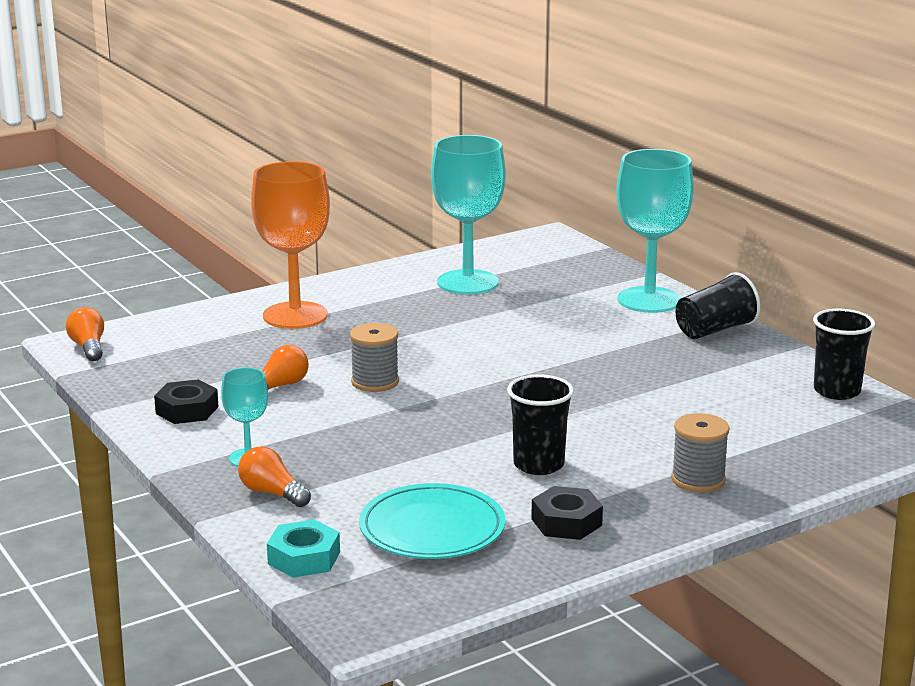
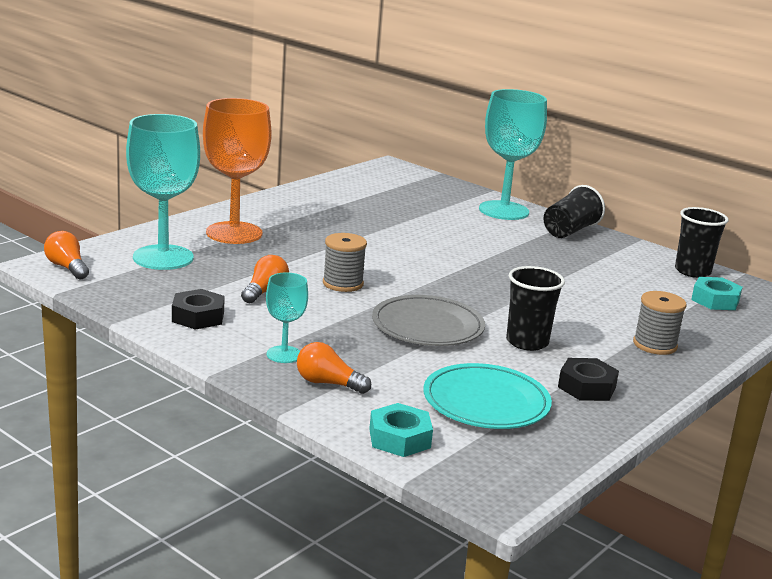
camera: 20 degrees left, 0 degrees up
turquoise goblet [431,135,506,295] -> turquoise goblet moved to [126,114,200,270]
none -> grey plate [372,295,485,346]
none -> turquoise nut [691,277,743,310]

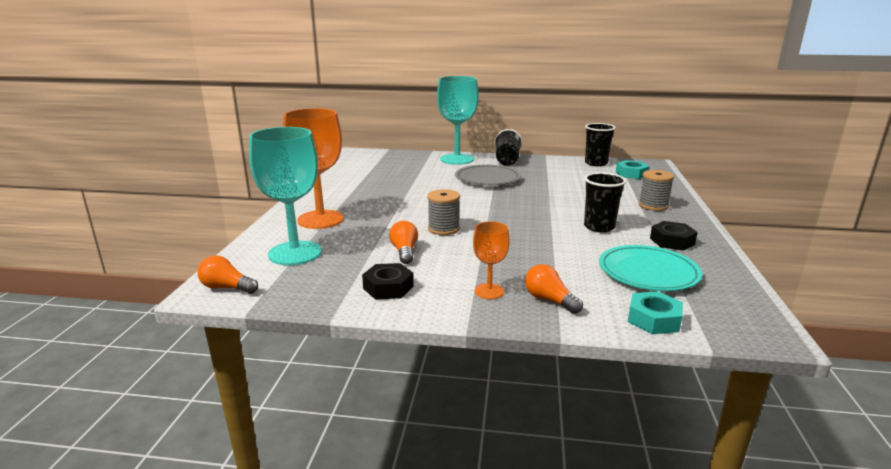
camera: 30 degrees left, 0 degrees up
turquoise goblet [266,272,308,363] -> orange goblet [473,221,510,299]
orange light bulb [297,342,371,394] -> orange light bulb turned 60 degrees clockwise [525,264,583,314]
grey plate [372,295,485,346] -> grey plate moved to [455,164,521,186]

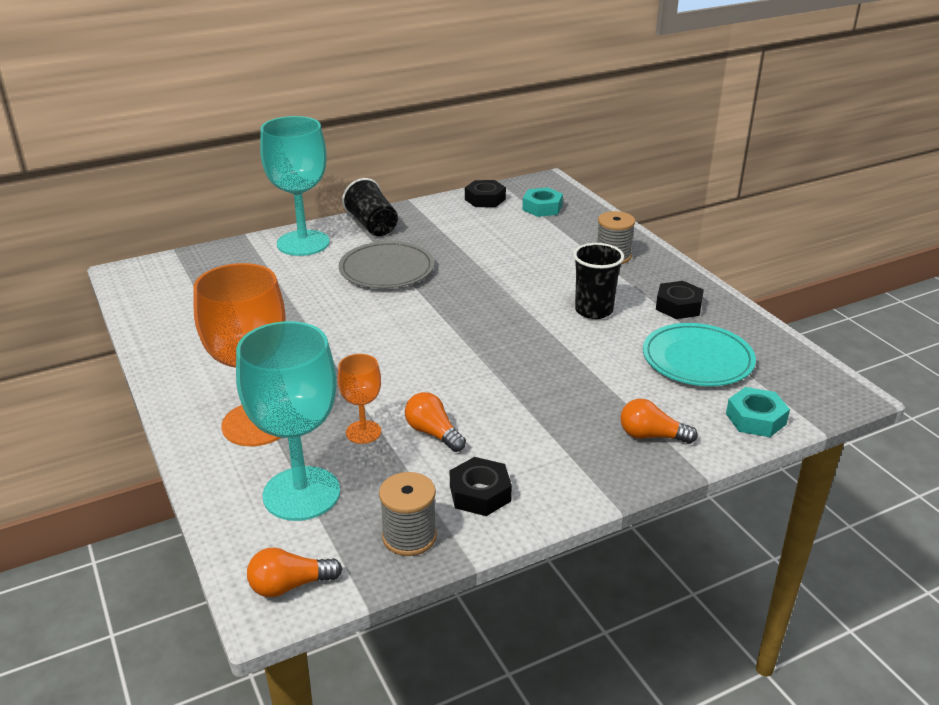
camera: 35 degrees left, 10 degrees up
grey spool [427,189,460,235] -> grey spool moved to [379,472,437,556]
orange goblet [473,221,510,299] -> orange goblet moved to [338,354,381,444]
black cup [585,123,616,166] -> black nut [465,180,506,207]

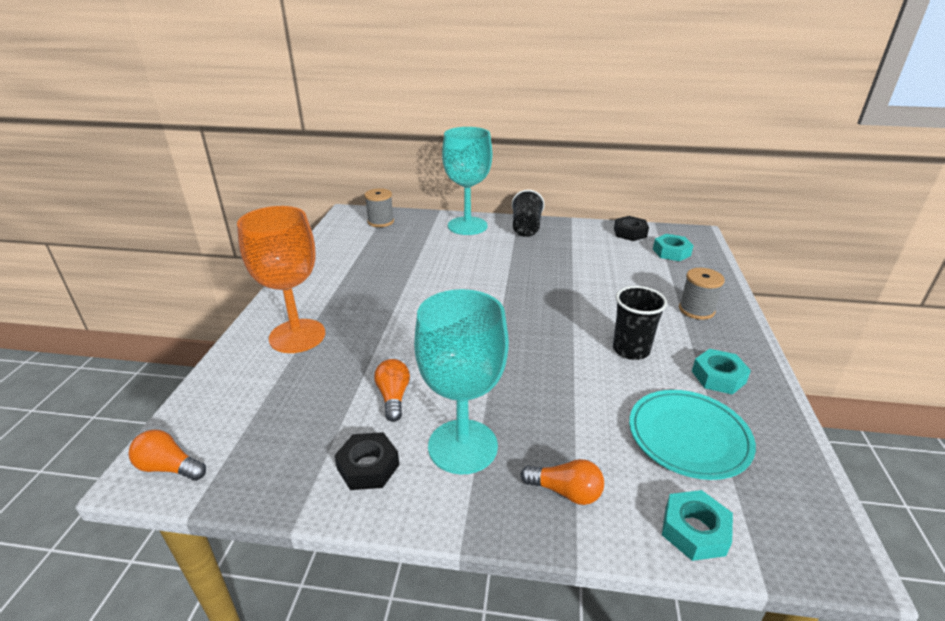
camera: 35 degrees right, 0 degrees up
turquoise goblet [236,321,340,521] -> turquoise goblet moved to [414,289,509,475]
orange goblet [338,354,381,444] -> none
grey plate [339,241,434,288] -> none
grey spool [379,472,437,556] -> grey spool moved to [364,188,394,227]
orange light bulb [620,399,698,444] -> orange light bulb turned 150 degrees clockwise [520,459,604,505]
black nut [656,281,704,319] -> turquoise nut [692,349,751,395]

